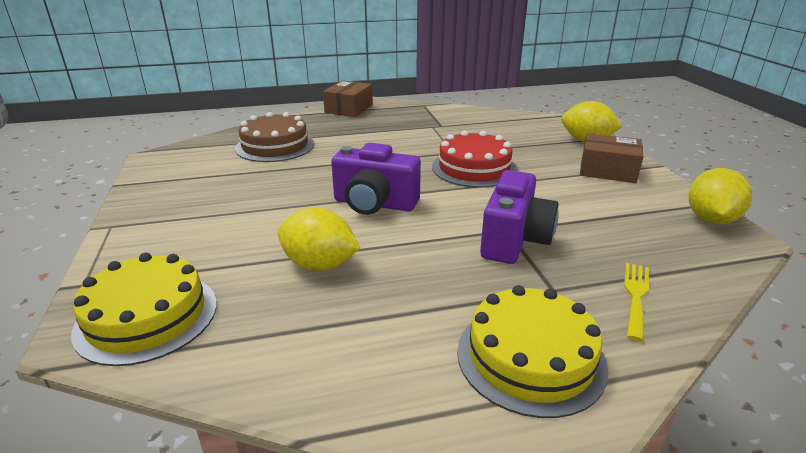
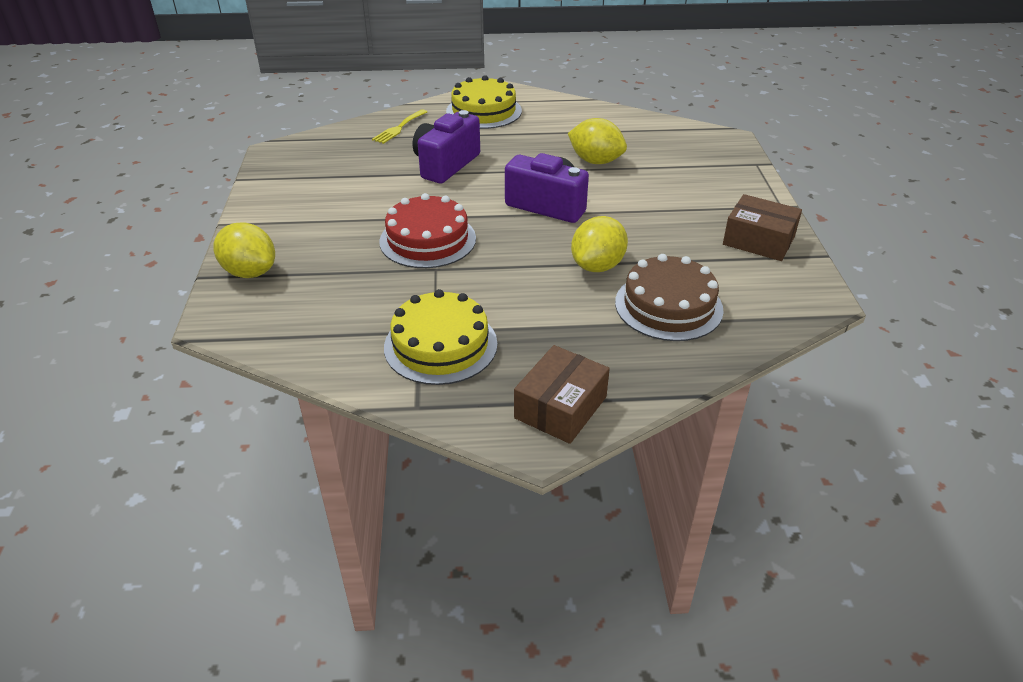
camera: 170 degrees left, 10 degrees up
yellow cake [71,253,217,366] -> yellow cake moved to [384,289,498,385]
brown box [580,133,644,183] -> brown box moved to [723,194,802,261]
yellow lemon [688,168,752,224] -> yellow lemon moved to [571,216,628,272]

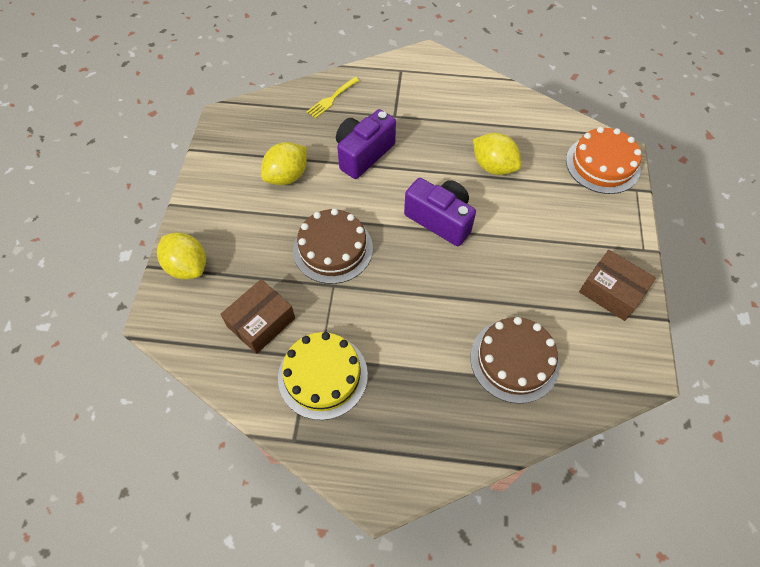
camera: 10 degrees right, 20 degrees up
red cake [379,193,476,268] -> brown cake [293,208,373,284]
yellow cake [446,75,522,129] -> none
brown box [514,345,610,444] -> brown box moved to [220,279,295,354]
yellow lemon [571,216,628,272] -> yellow lemon moved to [261,142,307,185]
none -> orange cake [566,127,641,194]

